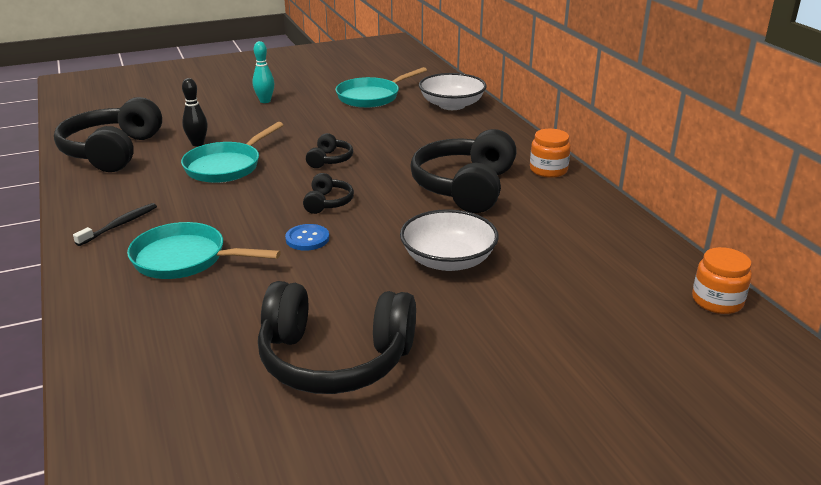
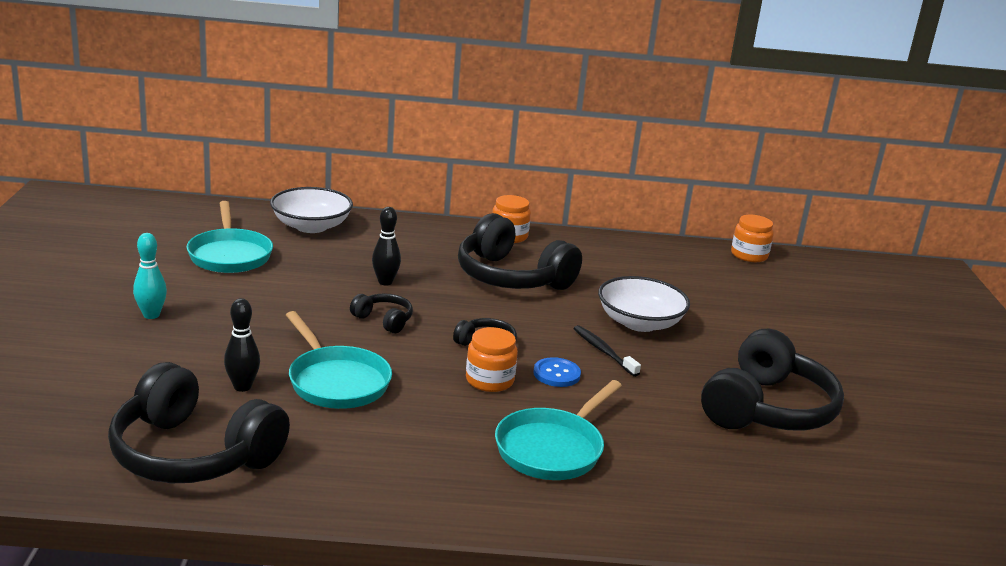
camera: 70 degrees left, 5 degrees down
black toothbrush [73,203,157,246] -> black toothbrush moved to [573,325,641,377]
none -> black bowling pin [372,207,401,286]
none -> orange jar [466,327,518,392]

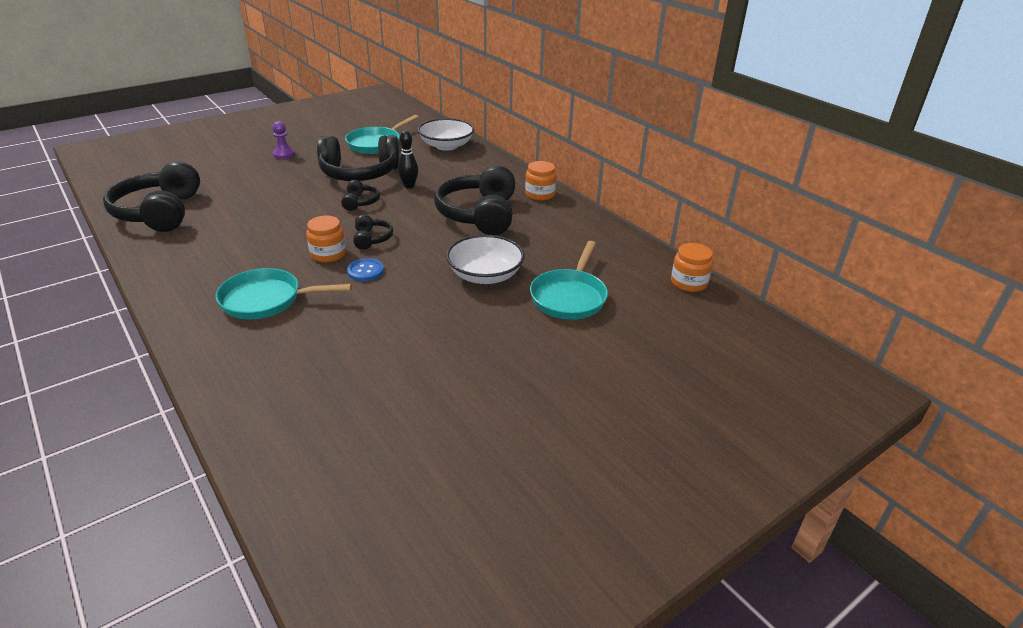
camera: 55 degrees right, 10 degrees up
turquoise bowling pin [133,233,167,319] -> purple pawn [273,121,295,159]
black bowling pin [224,298,260,392] -> none
turquoise pan [286,311,392,409] -> turquoise pan moved to [530,241,608,320]
black toothbrush [573,325,641,377] -> none
black headphones [701,329,844,431] -> black headphones moved to [317,135,400,181]

